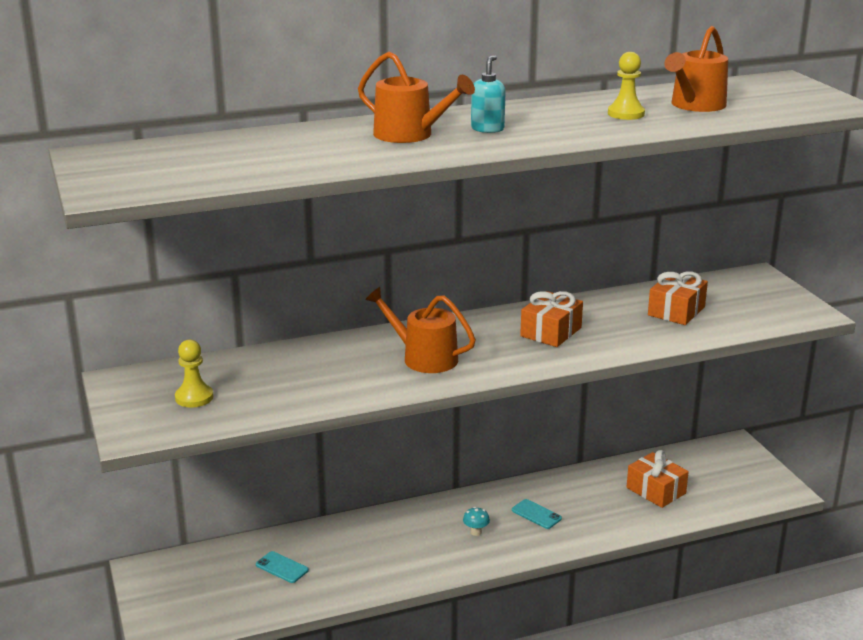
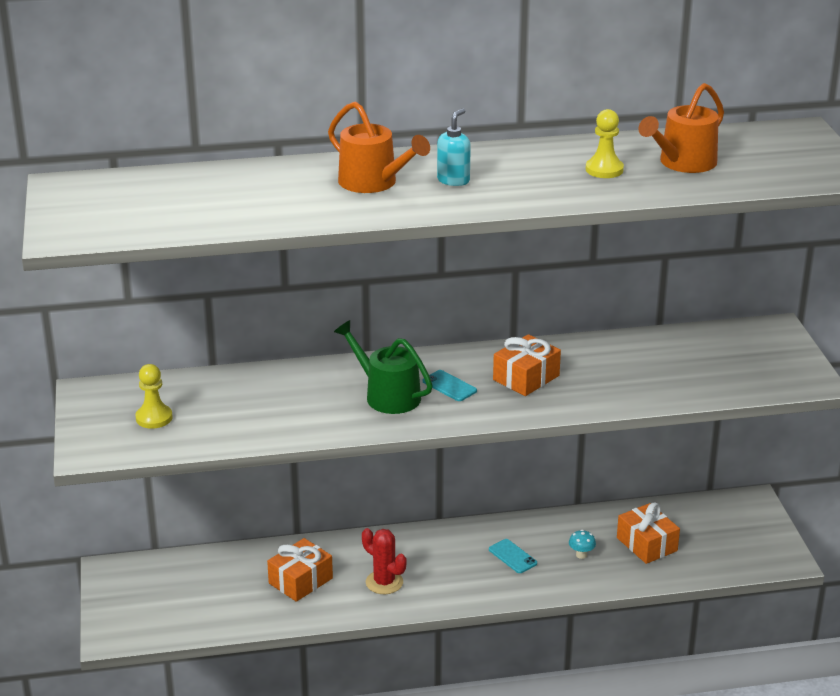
camera: 10 degrees right, 5 degrees up
turquoise phone [256,551,309,583] -> turquoise phone moved to [423,370,477,401]
orange watering can [365,287,476,373] -> green watering can [334,320,433,414]
turquoise mushroom [463,507,490,536] -> turquoise mushroom moved to [569,530,596,559]
orange gift [648,271,708,325] -> orange gift moved to [267,538,333,602]
none -> red cactus [362,528,407,594]

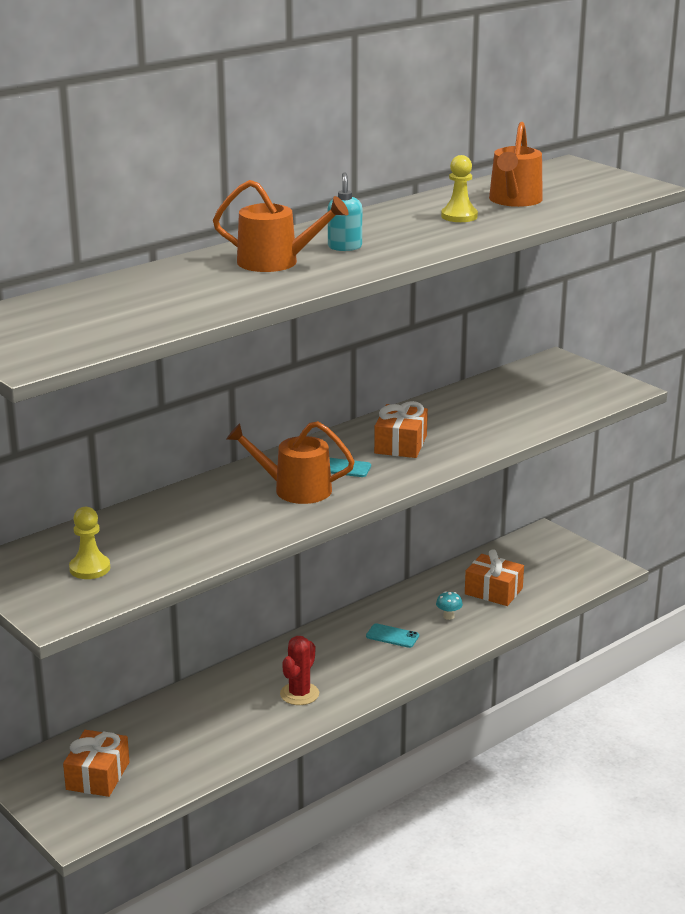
camera: 30 degrees left, 5 degrees down
orange gift [267,538,333,602] -> orange gift moved to [63,730,129,797]
green watering can [334,320,433,414] -> orange watering can [226,421,355,504]
red cactus [362,528,407,594] -> red cactus turned 75 degrees counterclockwise [280,636,319,705]

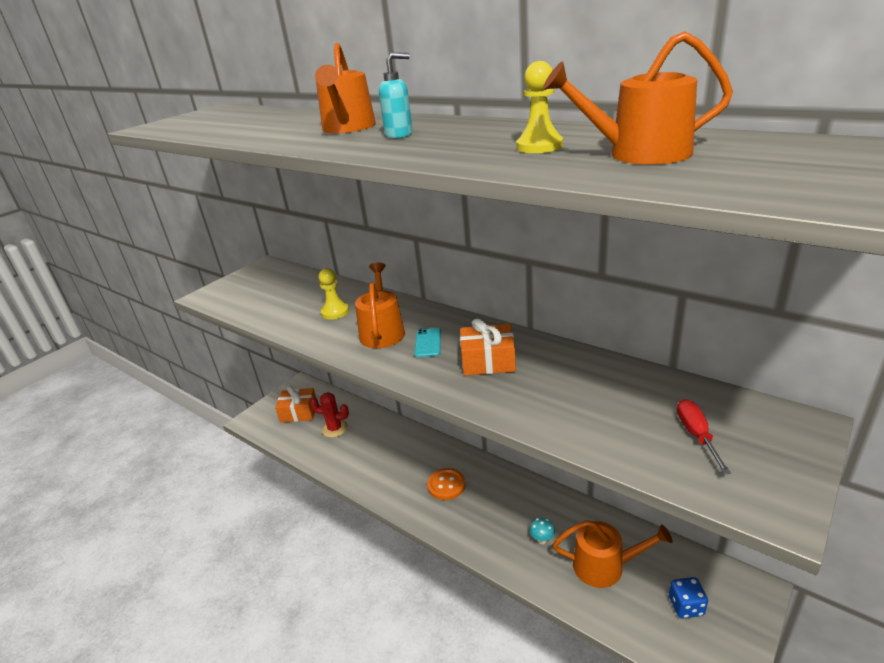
camera: 80 degrees right, 5 degrees up
yellow pawn [69,507,110,579] -> yellow pawn moved to [319,268,349,319]
red cactus [280,636,319,705] -> red cactus moved to [310,392,349,438]
turquoise phone [366,623,419,648] -> none
orange gift [465,549,524,606] -> orange watering can [553,520,672,588]
none -> orange button [427,468,465,500]
none -> blue dice [669,577,708,619]
none -> red screwdriver [677,399,731,474]

